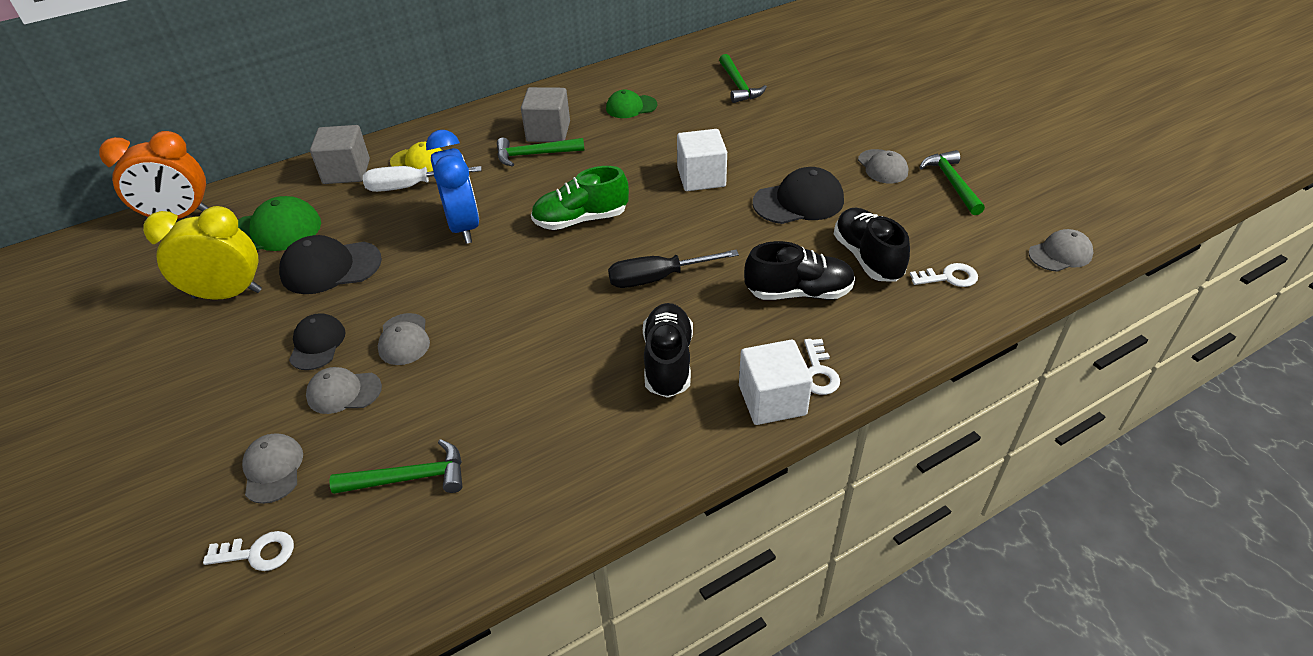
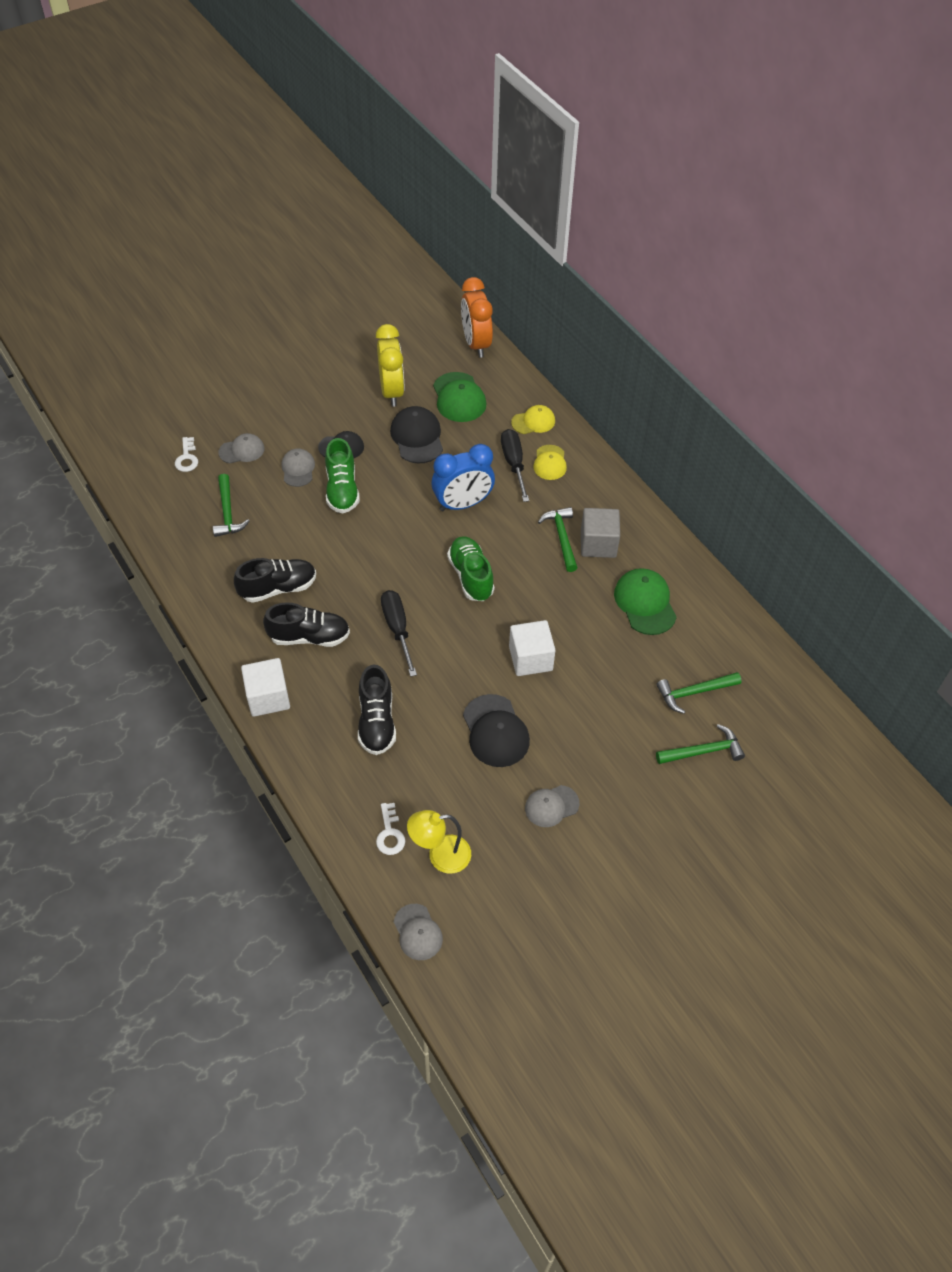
camera: 85 degrees right, 10 degrees up
grey cube [310,125,370,184] -> yellow cap [511,405,555,434]
white screwdriver [363,166,482,192] -> black screwdriver [501,429,529,502]
grey cap [378,313,430,365] -> green shoe [325,438,360,513]
green cap [606,89,657,118] -> green cap [614,568,677,635], size x1.55
white key [804,339,840,395] -> none
black shoe [834,208,910,282] -> black shoe moved to [234,558,316,603]
green hammer [919,150,985,215] -> green hammer moved to [656,724,745,764]
none -> yellow lamp [407,810,471,874]

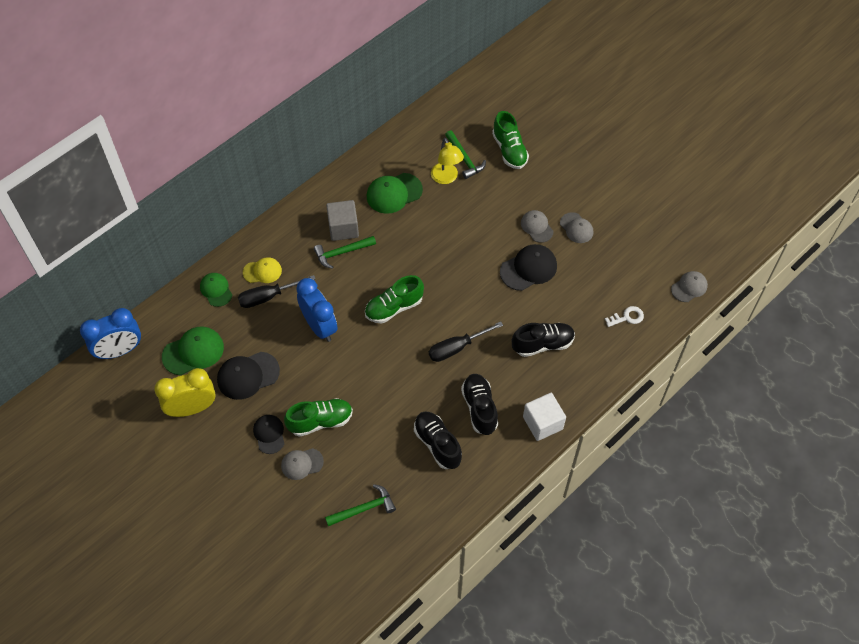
camera: 100 degrees left, 5 degrees up
white key [175,437,198,472] -> none
grey cap [218,433,265,464] -> grey cap moved to [521,210,553,243]
yellow lamp [407,810,471,874] -> yellow lamp moved to [431,138,464,184]
orange clock [461,277,493,358] -> blue clock [80,308,141,359]
white cube [509,620,555,676] -> none
yellow cap [511,405,555,434] -> green cap [200,273,232,307]
green hammer [656,724,745,764] -> green shoe [492,111,529,169]

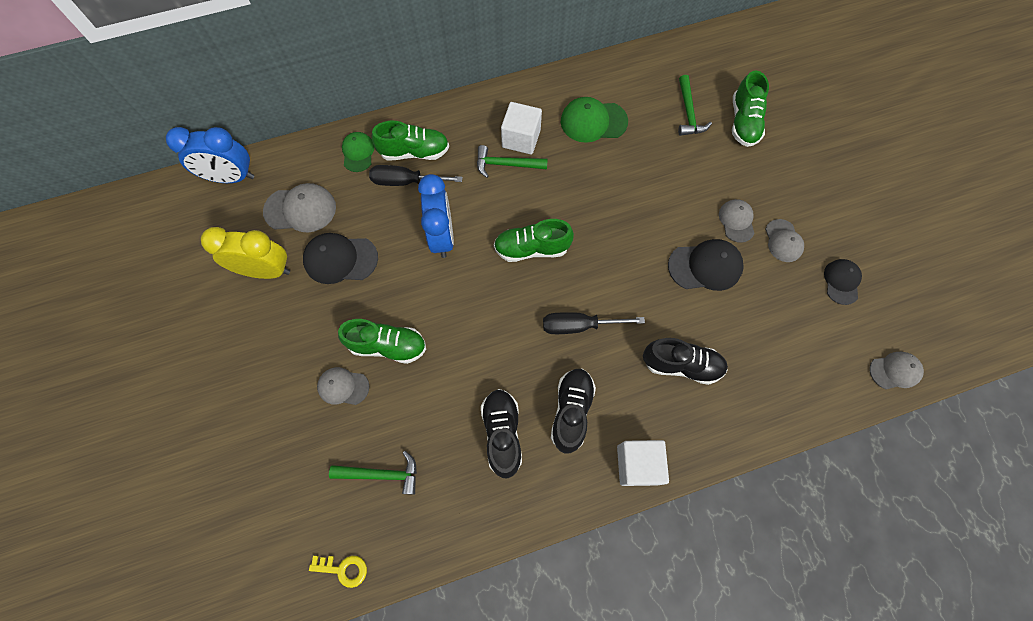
camera: 25 degrees right, 10 degrees up
green cap [162,326,224,375] -> grey cap [263,183,336,232]
yellow cap [243,257,282,283] -> green shoe [371,121,449,160]
black cap [253,415,284,454] -> black cap moved to [824,259,862,305]
grey cube [326,200,359,241] -> white cube [501,102,542,154]
yellow lamp [431,138,464,184] -> none
white key [605,306,644,327] -> none
none -> yellow key [309,556,367,588]

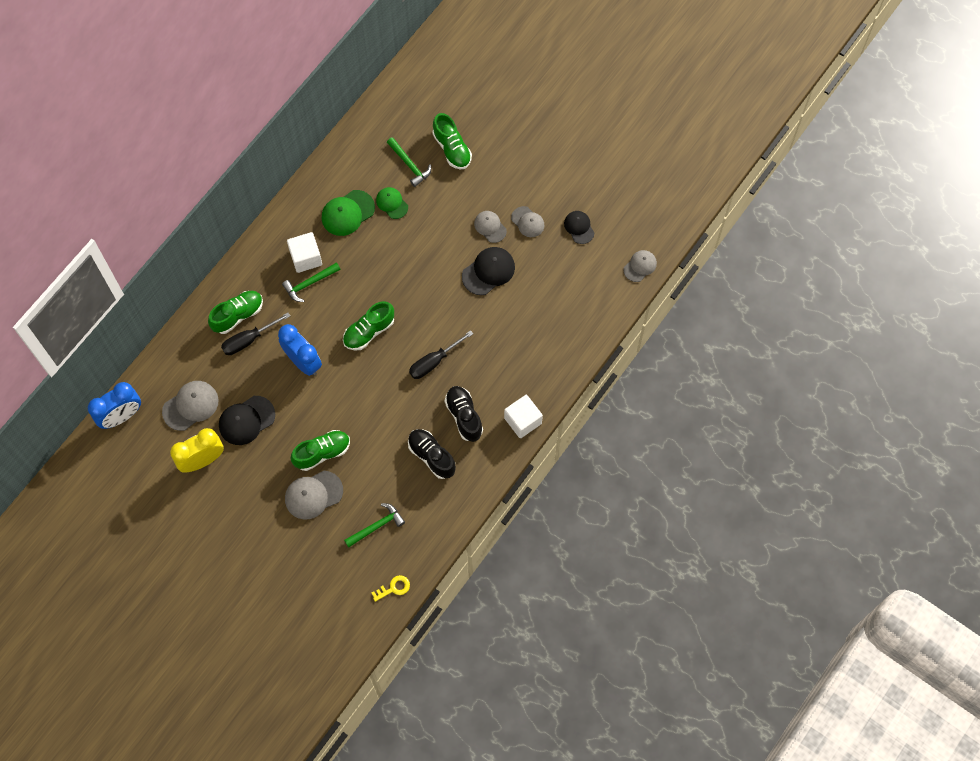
camera: 35 degrees left, 0 degrees up
grey cap [317,367,369,405] -> grey cap [285,471,343,520], size x1.55
green cap [342,132,375,172] -> green cap moved to [376,187,408,219]
black shoe [643,338,728,385] -> none

